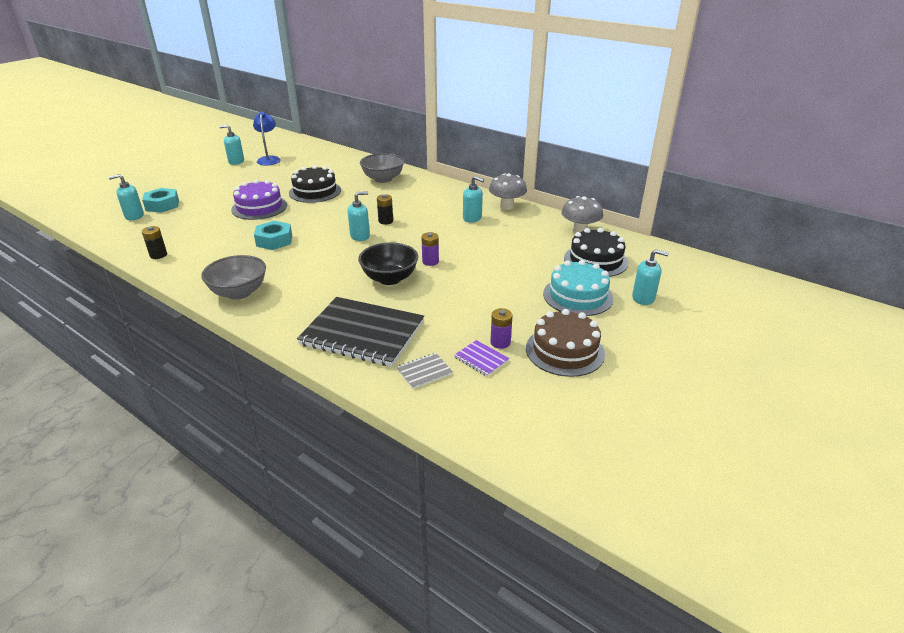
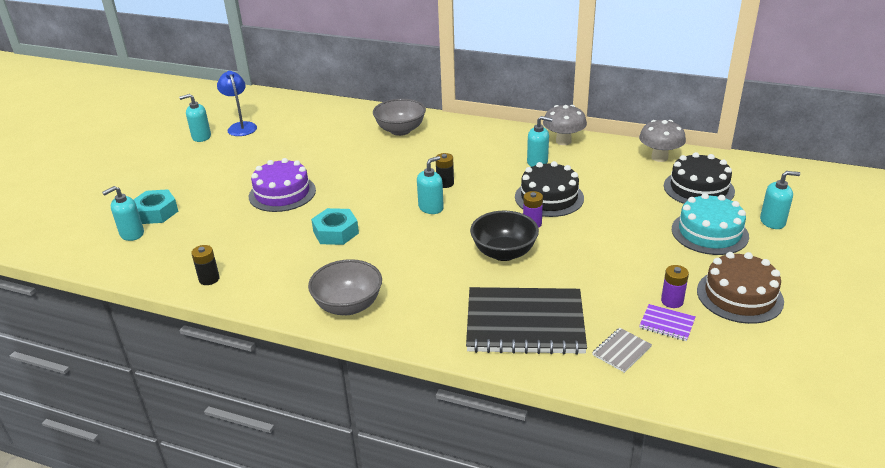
camera: 15 degrees left, 0 degrees up
black cake [289,165,341,203] -> black cake moved to [515,161,584,217]

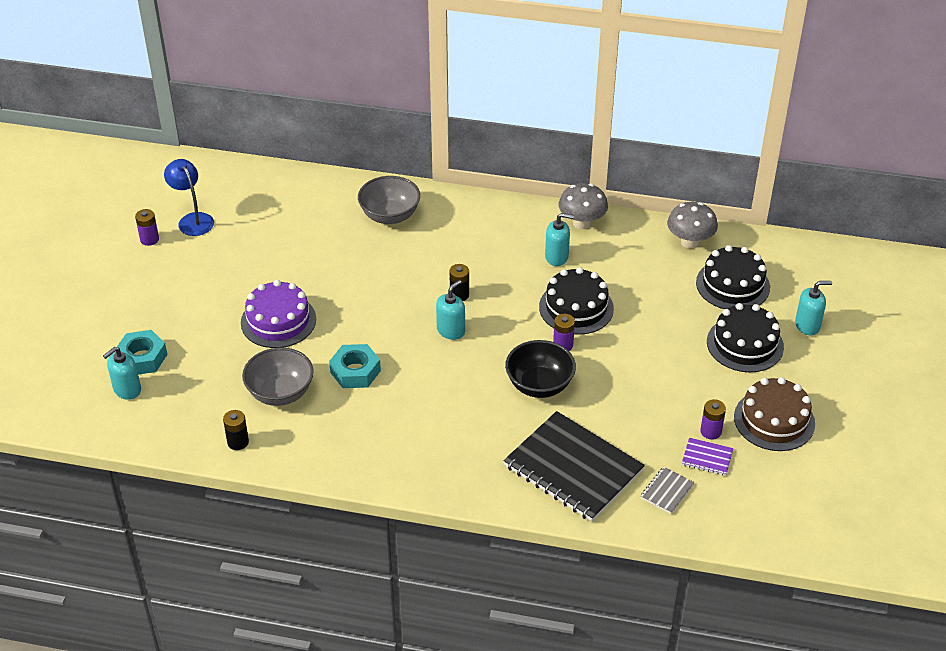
camera: 10 degrees left, 10 degrees up
turquoise soap dispenser [179,94,211,142] -> purple battery [135,209,159,246]
grey bowl [308,259,382,315] -> grey bowl moved to [242,348,314,406]
black notebook [466,287,587,355] -> black notebook turned 45 degrees clockwise [504,411,645,522]
turquoise cake [672,193,749,255] -> black cake [707,303,784,372]

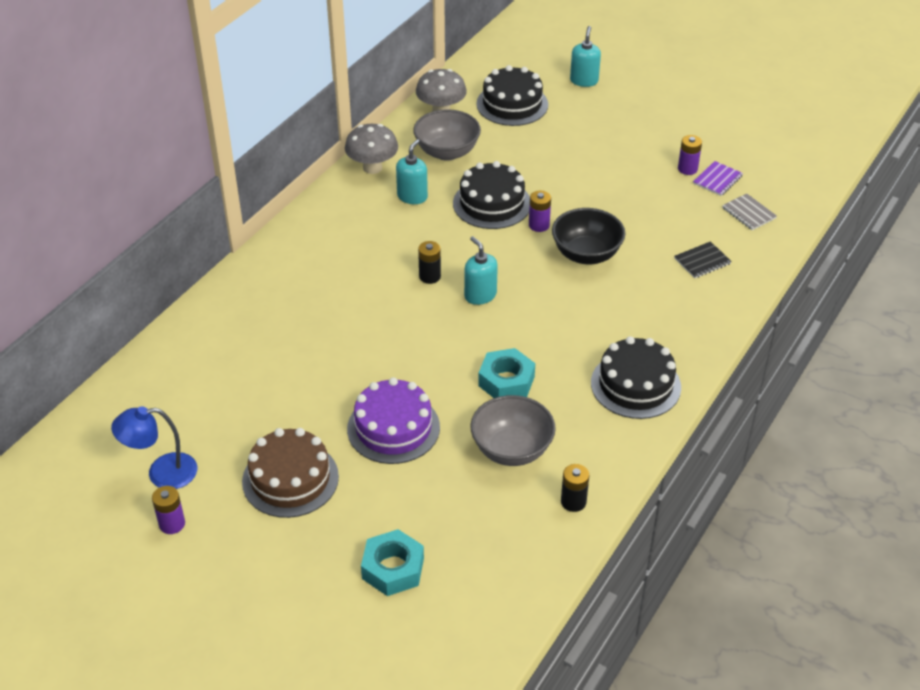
camera: 70 degrees left, 0 degrees up
turquoise soap dispenser [103,347,141,400] -> none
grey bowl [358,176,420,224] -> grey bowl moved to [413,109,481,161]
black notebook [504,411,645,522] -> black notebook [674,241,732,278], size x0.41
black cake [707,303,784,372] -> black cake moved to [591,336,681,419]
brown cake [734,377,815,451] -> brown cake moved to [242,428,339,518]

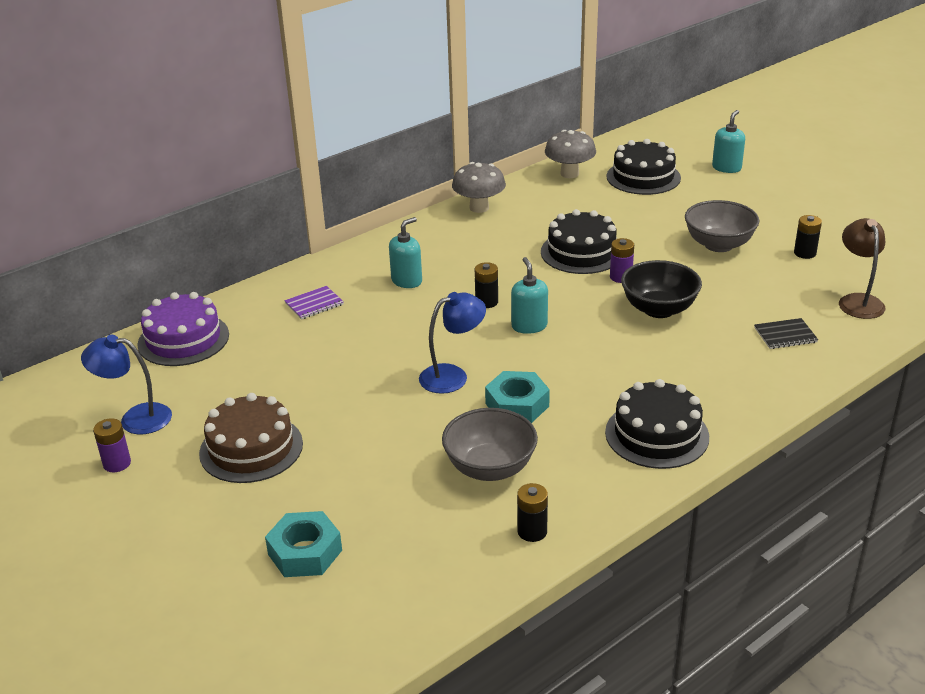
camera: 20 degrees right, 10 degrees down
purple cake [347,377,440,464] -> purple cake moved to [137,292,229,366]
turquoise soap dispenser [396,139,428,204] -> turquoise soap dispenser moved to [389,217,422,288]
grey bowl [413,109,481,161] -> grey bowl moved to [685,200,760,252]
purple battery [678,135,702,175] -> black battery [794,215,822,259]
purple notebook [693,161,743,196] -> purple notebook moved to [284,286,344,320]
grey notebook [722,193,777,230] -> brown lamp [839,218,886,319]
none -> blue lamp [419,292,486,394]

